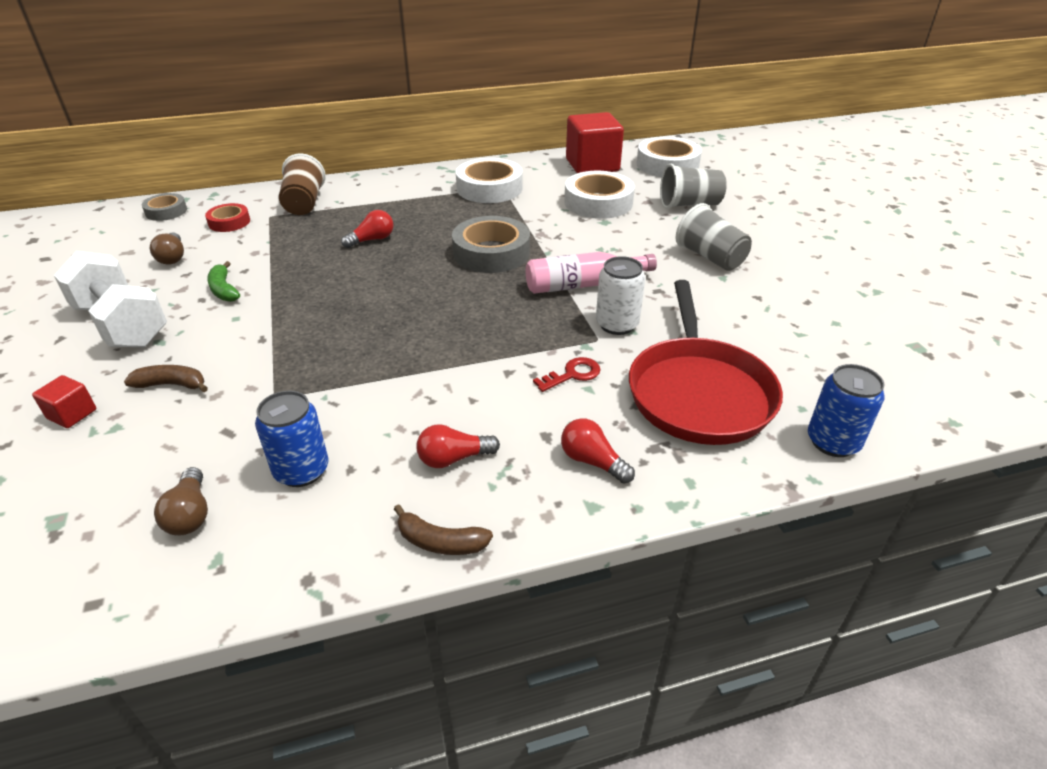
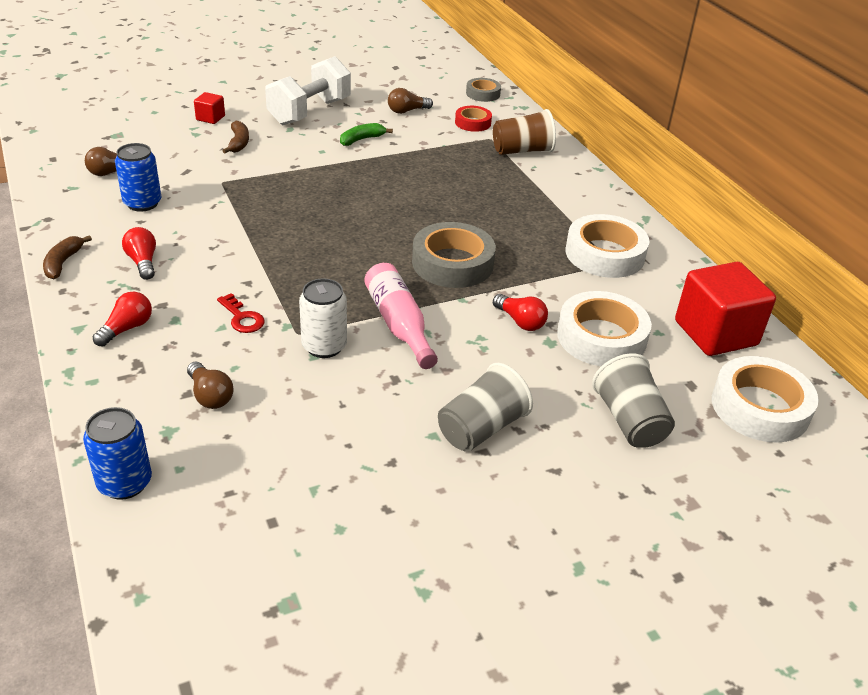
camera: 80 degrees right, 0 degrees up
red light bulb [341,210,394,248] -> red light bulb moved to [493,294,548,331]
red pan [629,280,783,445] -> brown light bulb [187,362,234,409]

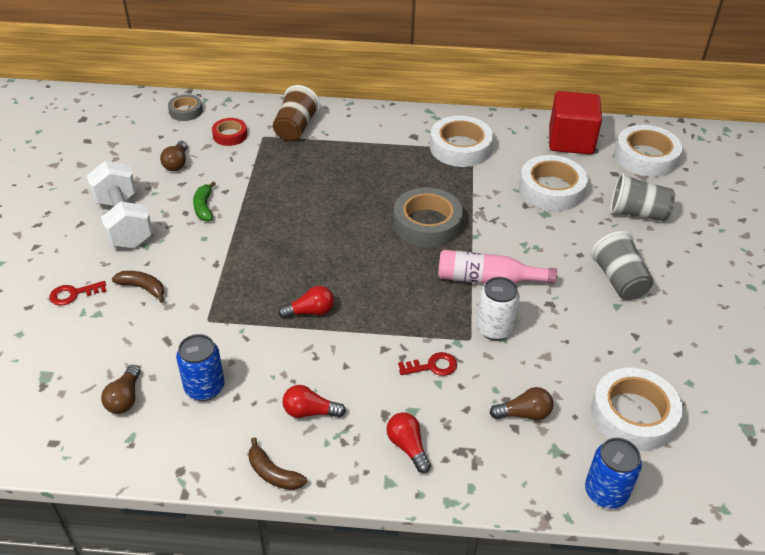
camera: 60 degrees left, 5 degrees up
red cube [194,92,225,124] -> red key [50,281,107,306]
red light bulb [493,294,548,331] -> red light bulb moved to [278,286,334,319]
none -> white tape [591,368,683,451]

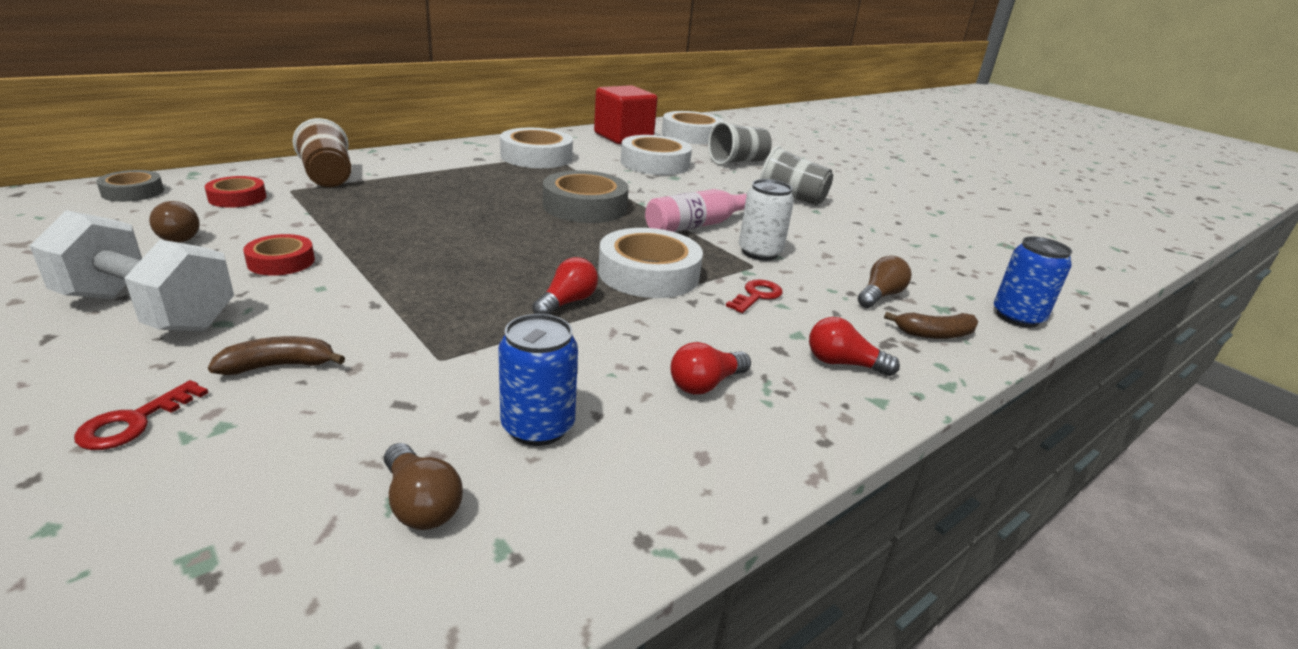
camera: 45 degrees left, 15 degrees down
green banana [193,181,216,222] -> red tape [243,234,315,276]
brown banana [248,437,307,490] -> brown banana moved to [884,312,978,339]
white tape [591,368,683,451] -> white tape moved to [598,228,703,298]

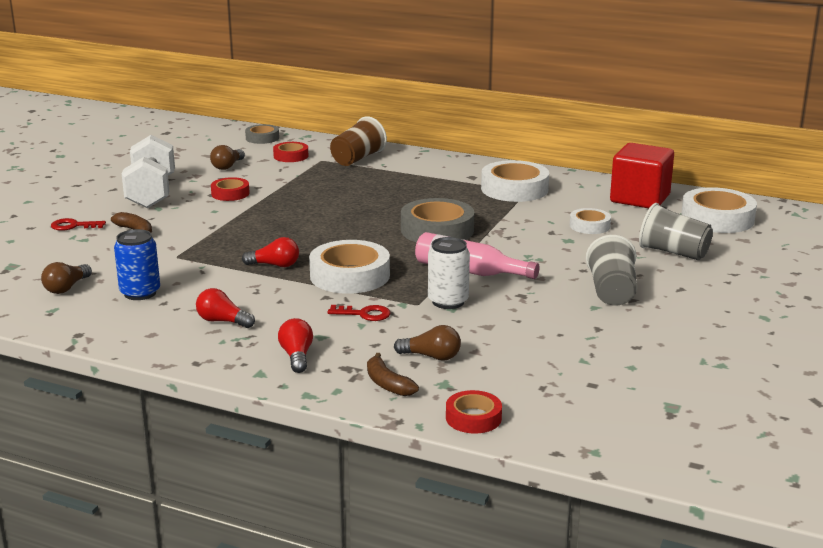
camera: 65 degrees right, 5 degrees down
white tape [621,135,692,175] -> white tape [570,208,611,234], size x0.56
blue can [994,237,1072,328] -> red tape [446,390,502,434]

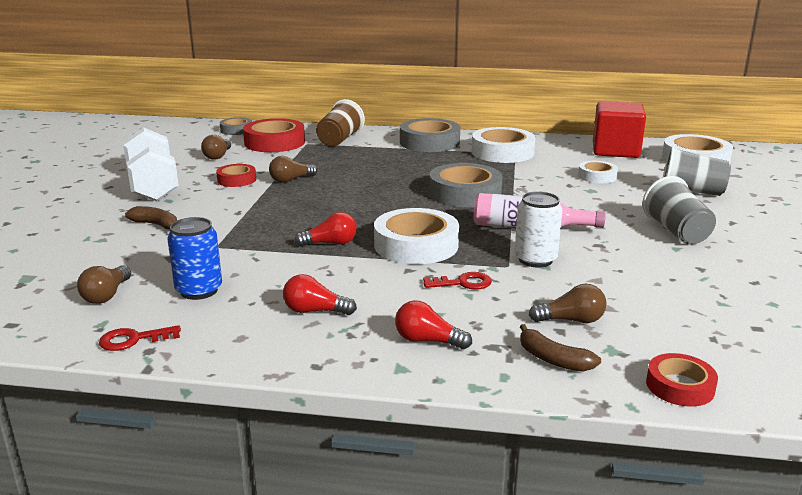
camera: 15 degrees left, 0 degrees up
red key [51,218,106,231] -> red key moved to [99,325,181,351]
red tape [273,142,309,162] -> red tape [243,118,305,152], size x1.79
red light bulb [278,318,313,373] -> red light bulb turned 45 degrees counterclockwise [395,300,472,349]
none -> brown light bulb [269,156,318,183]
none -> grey tape [400,118,460,152]

